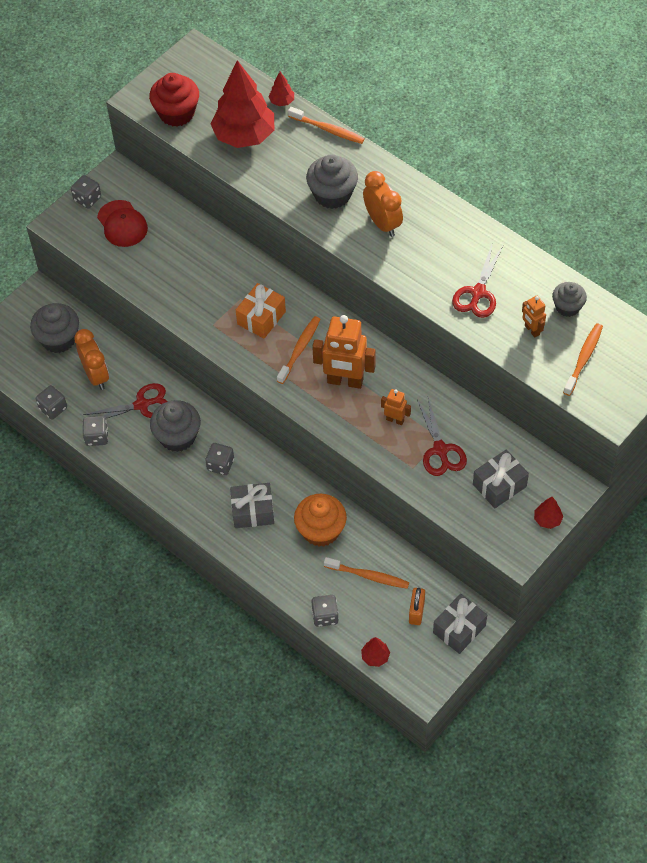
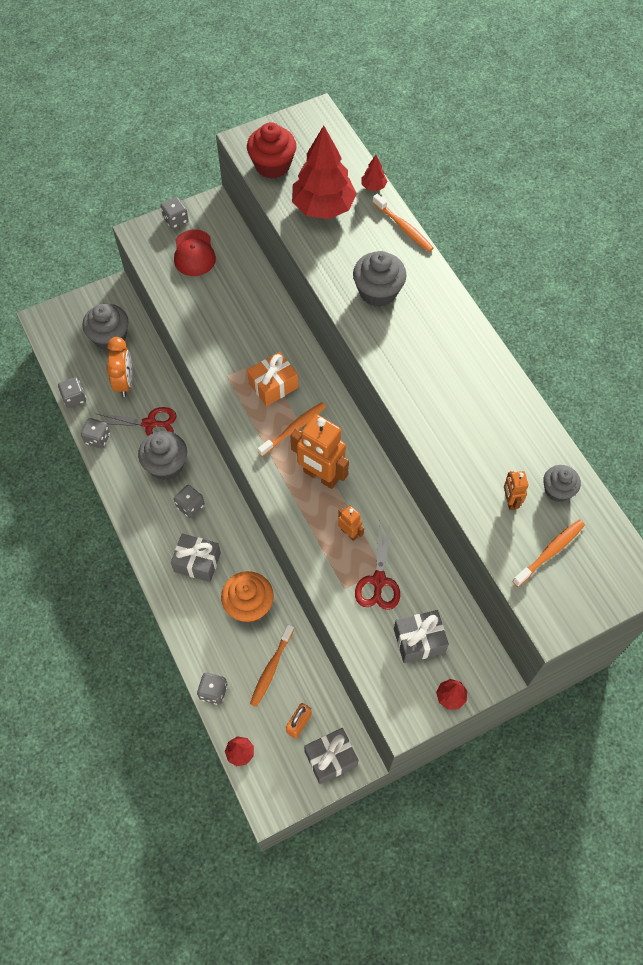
camera: 20 degrees right, 5 degrees up
orange toothbrush [324,557,409,589] -> orange toothbrush turned 75 degrees clockwise [250,624,294,707]
orange clock [363,171,403,237] -> none
red scissors [452,245,503,318] -> none

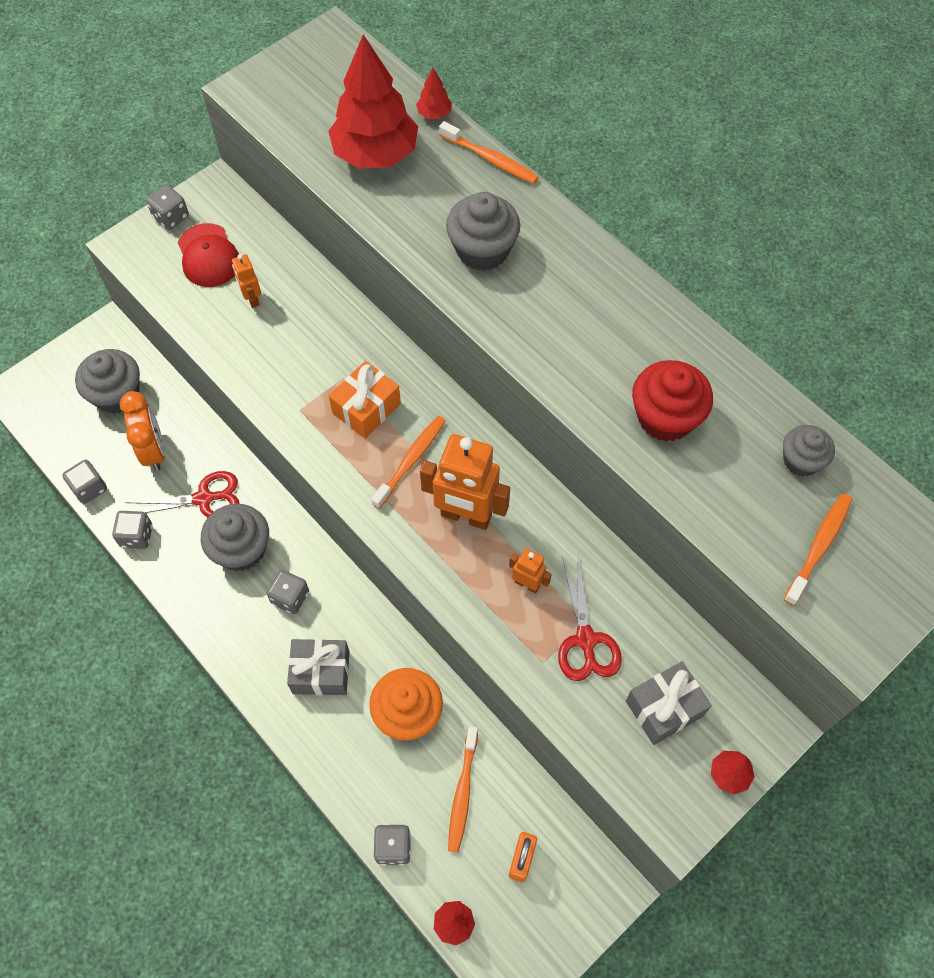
camera: 15 degrees left, 0 degrees up
red cupcake [247,122,297,179] -> red cupcake moved to [632,360,713,442]
grey gift [304,728,358,784] -> none
orange robot [504,471,528,510] -> orange robot moved to [232,254,261,308]

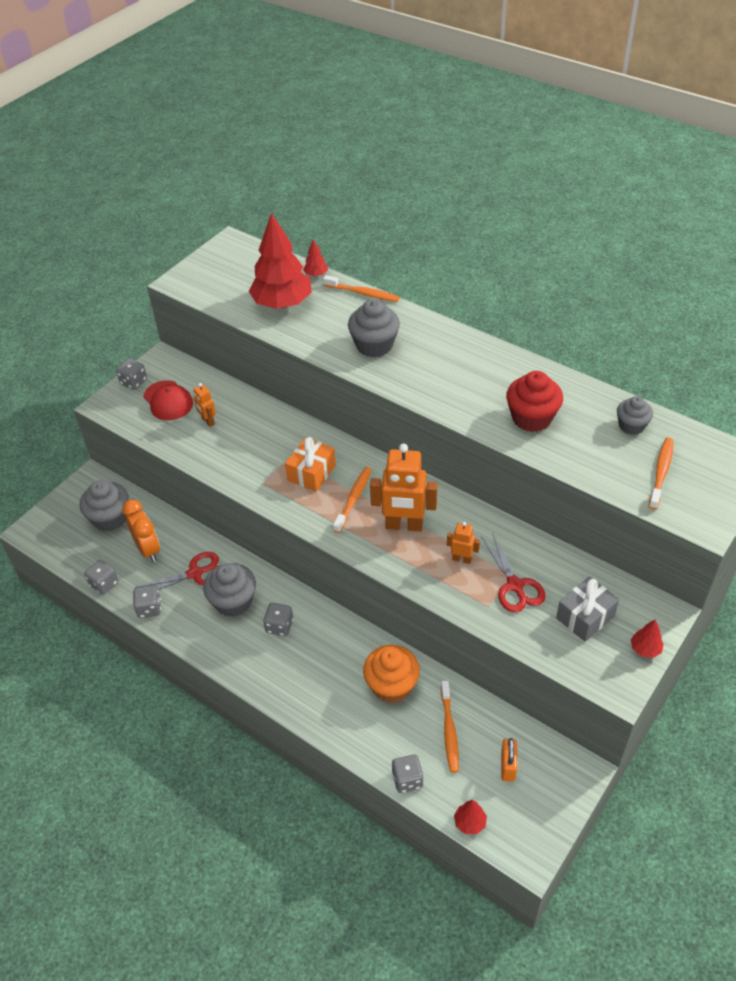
camera: 10 degrees left, 15 degrees down
grey gift [287,639,350,695] -> none

